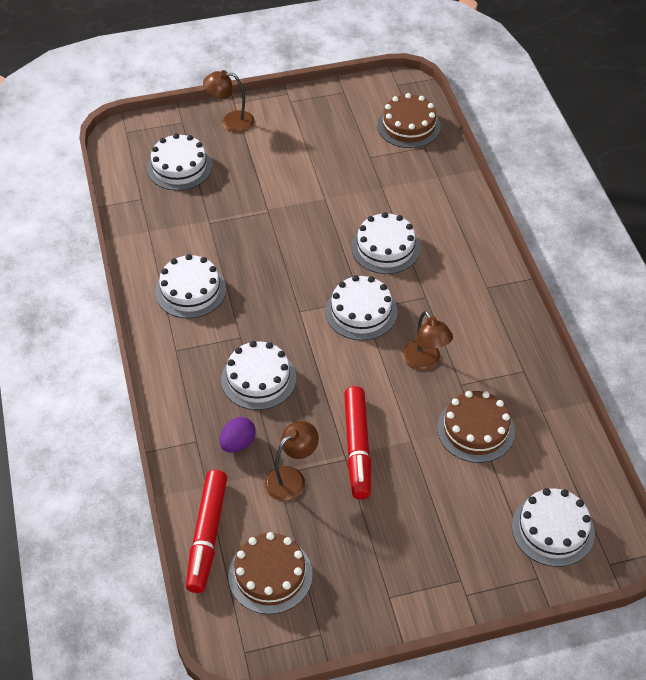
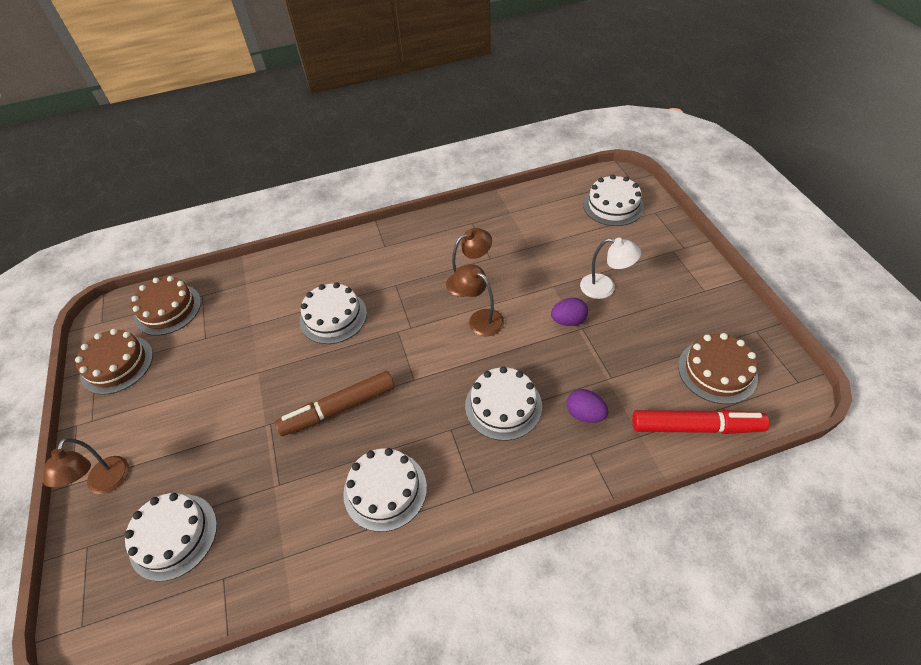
camera: 90 degrees left, 0 degrees up
brown lamp [264,421,319,501] -> brown lamp moved to [453,264,504,336]
white cake [325,275,397,341] -> none
red marker [344,386,371,500] -> purple egg [551,298,588,326]
brown cake [437,391,515,463] -> brown cake moved to [75,329,153,395]
none -> brown marker [275,371,395,436]
none -> white lamp [580,238,641,299]

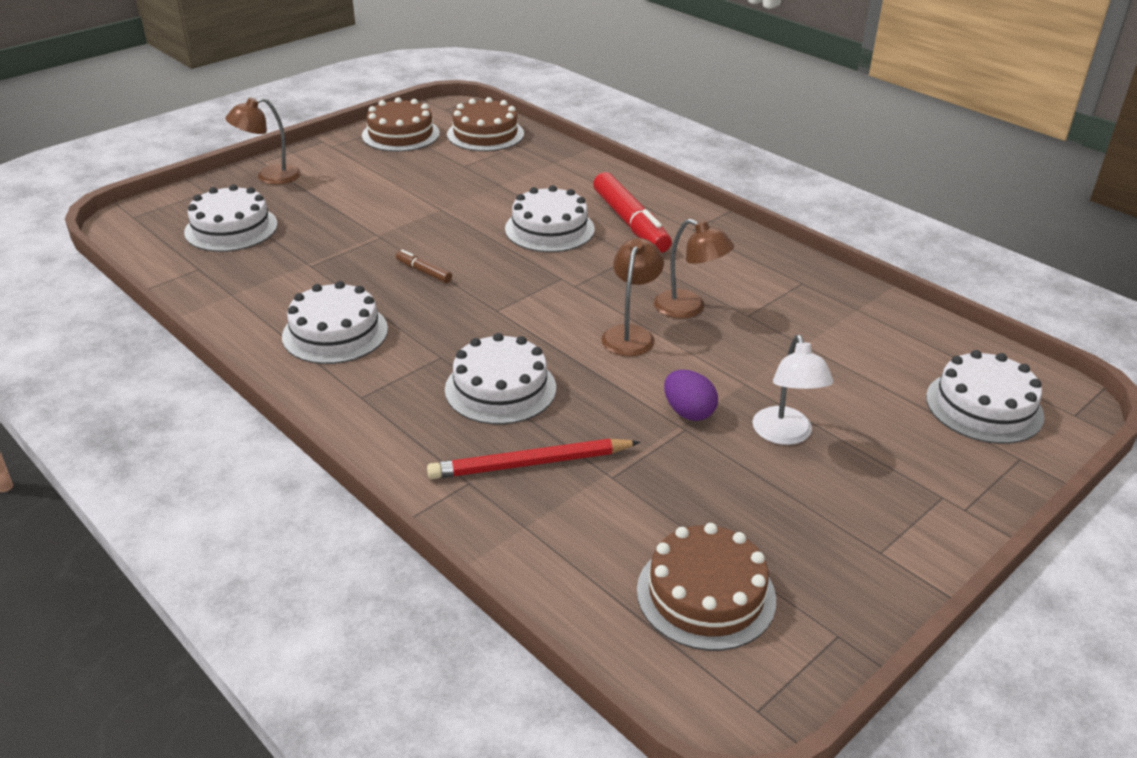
camera: 60 degrees right, 15 degrees down
brown marker [275,371,395,436] -> brown marker [396,249,452,283], size x0.46
purple egg [567,389,608,423] -> red pencil [427,439,640,479]
red marker [632,410,769,434] -> red marker moved to [593,172,672,253]

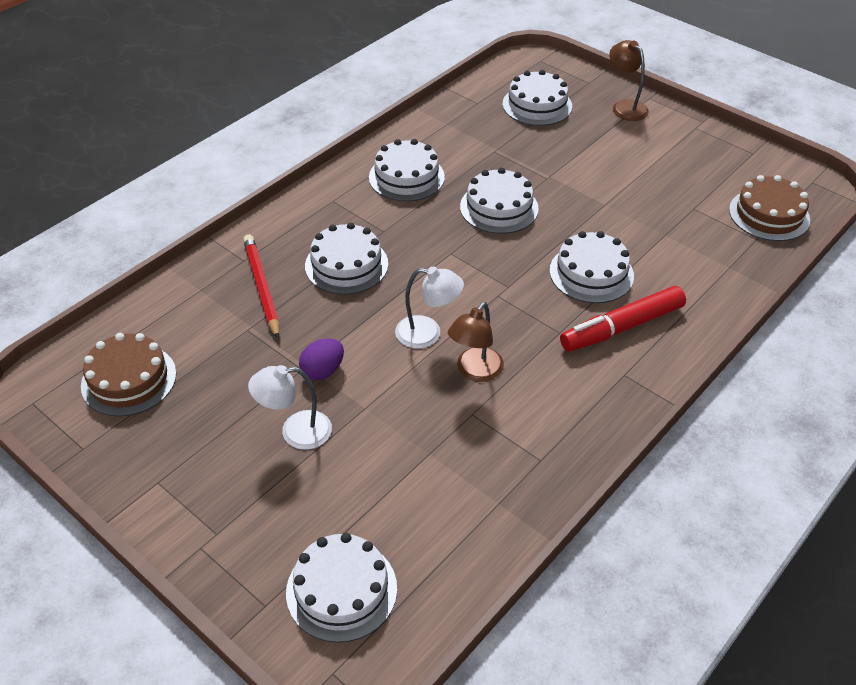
camera: 85 degrees right, 10 degrees up
brown cake [362,97,440,152] -> none
brown marker [396,249,452,283] -> white cake [460,168,539,234]
brown lamp [601,238,664,356] -> white lamp [395,266,464,349]

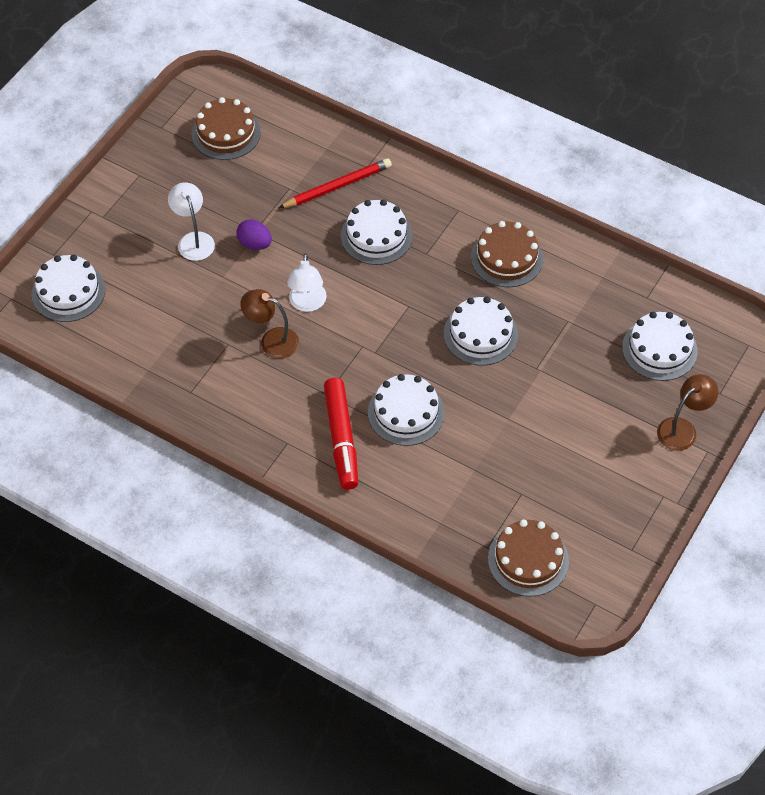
camera: 80 degrees right, 10 degrees up
white cake [369,139,445,202] -> brown cake [471,221,543,287]
red marker [560,286,686,352] -> red marker turned 150 degrees counterclockwise [324,378,358,490]

